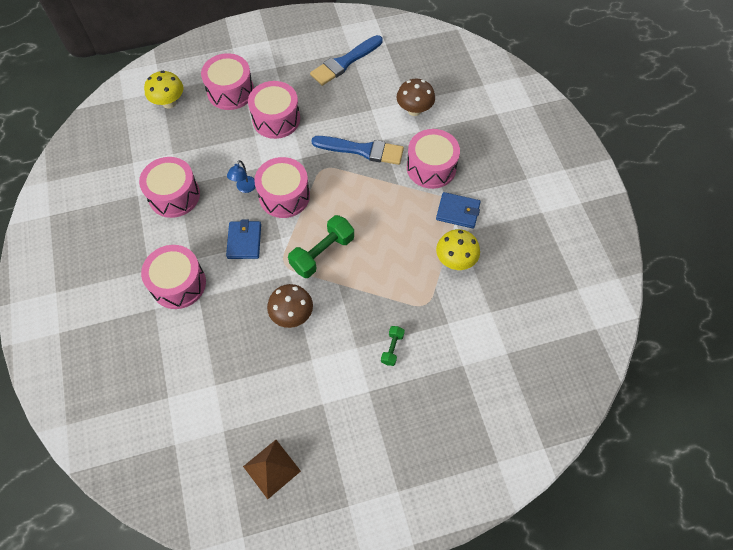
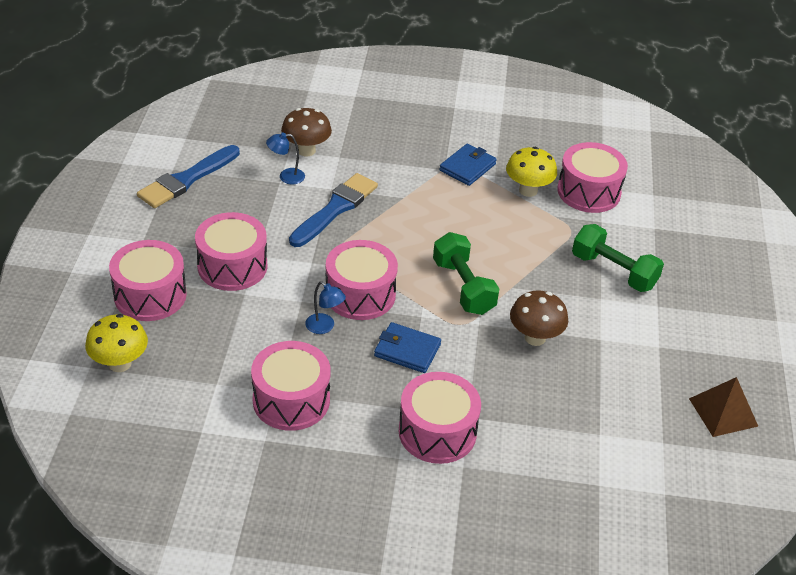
camera: 70 degrees left, 20 degrees down
blue brush [310,35,383,86] -> blue brush turned 60 degrees clockwise [137,145,240,208]
green dumbbell [381,326,405,366] -> green dumbbell [572,224,664,292], size x1.93
pink drum [407,129,460,189] -> pink drum moved to [558,142,628,213]
none -> blue lamp [266,133,305,184]

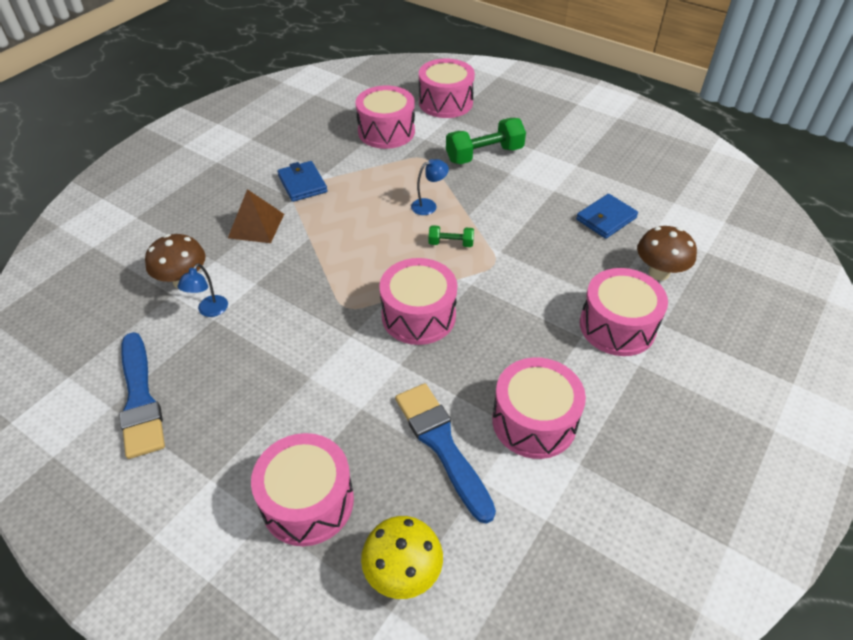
camera: 60 degrees left, 5 degrees up
pink drum [195,212,267,291] -> pink drum moved to [419,59,475,118]
blue brush [289,173,378,247] -> blue brush moved to [395,383,496,524]
blue lamp [305,281,346,334] -> blue lamp moved to [411,159,449,215]
blue wallet [374,322,441,373] -> blue wallet moved to [576,194,638,239]
green dumbbell [433,232,499,315] -> green dumbbell [429,225,474,247], size x0.52
yellow mushroom [506,147,557,197] -> none
brown mushroom [510,290,568,346] -> brown mushroom moved to [637,226,697,281]
brown pyramid [689,377,758,437] -> brown pyramid moved to [228,189,284,243]

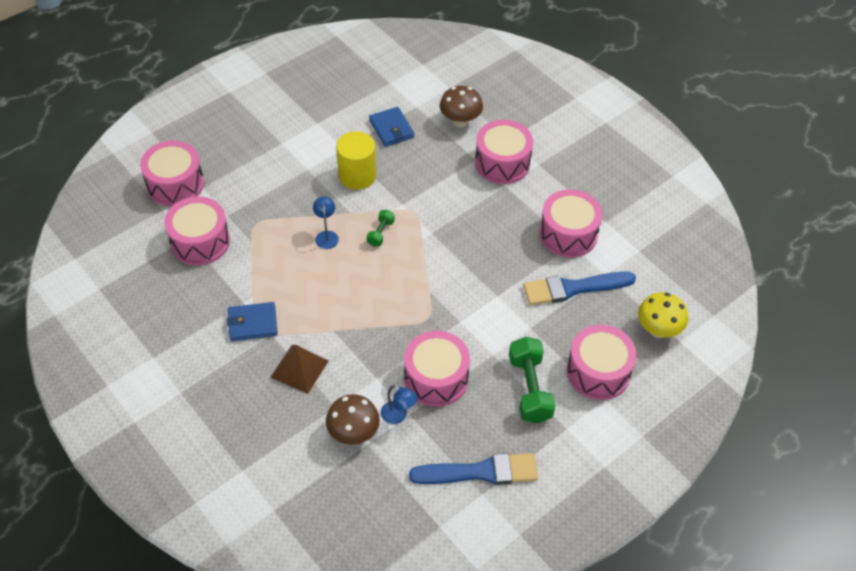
camera: 75 degrees left, 5 degrees up
pink drum [379,258,457,345] -> pink drum moved to [404,331,470,407]
green dumbbell [446,118,526,164] -> green dumbbell moved to [509,337,555,423]
none -> yellow cylinder [336,131,376,190]

